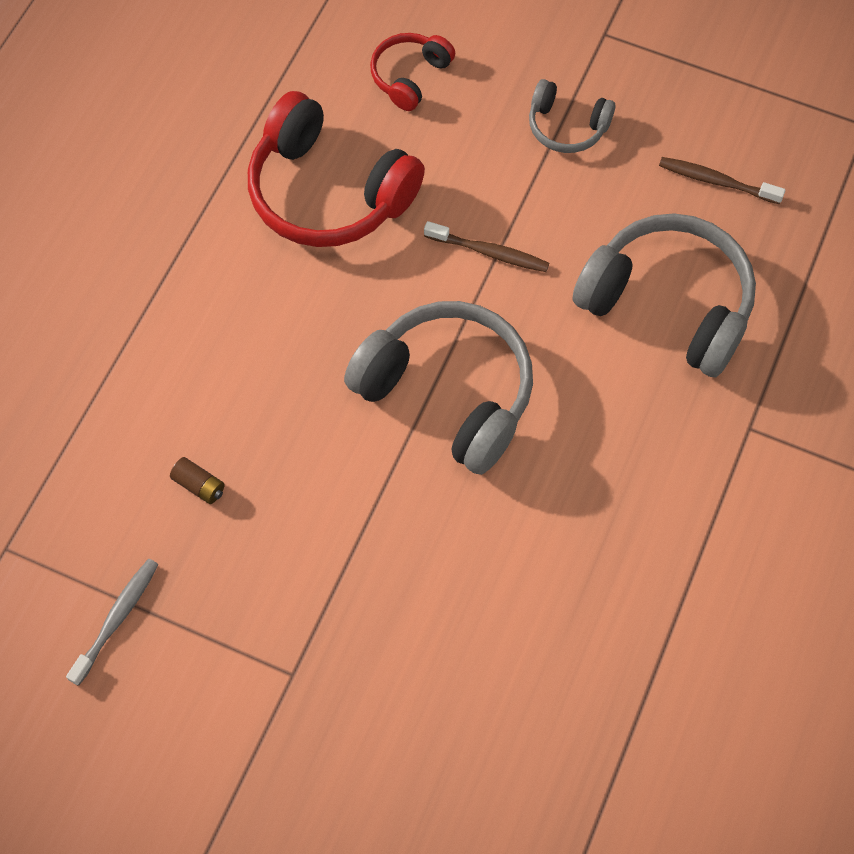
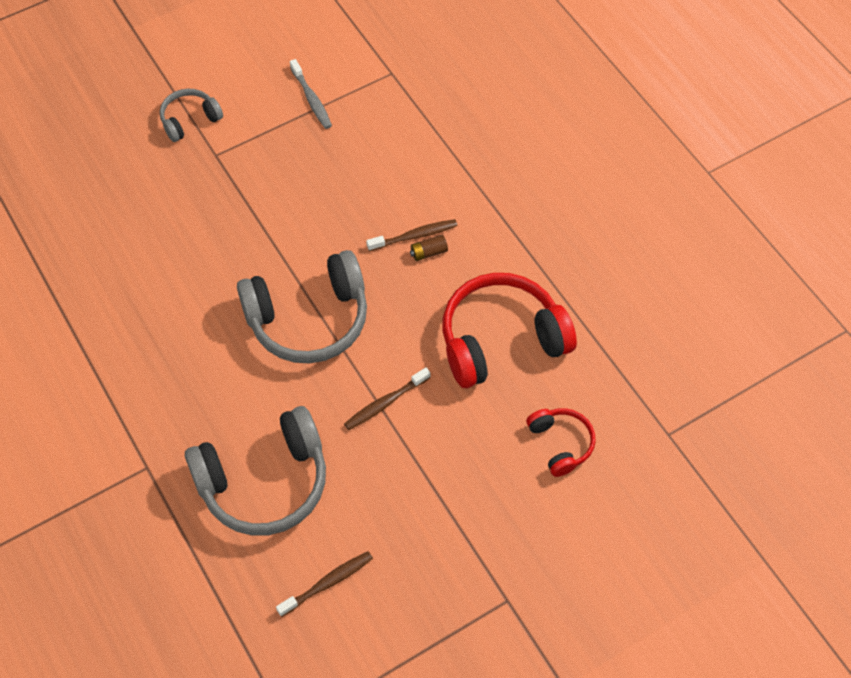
camera: 125 degrees right, 5 degrees down
brown battery [170,457,225,504] -> brown battery moved to [410,235,448,261]
grey headphones [529,79,615,153] -> grey headphones moved to [160,89,223,142]
none -> brown toothbrush [366,219,458,251]

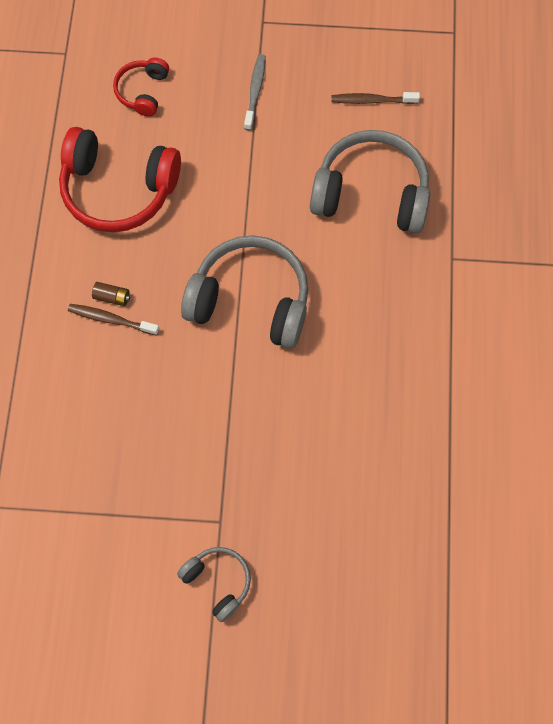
camera: 145 degrees left, 10 degrees up
grey headphones [160,89,223,142] -> grey headphones turned 135 degrees counterclockwise [177,547,251,622]
grey toothbrush [290,59,332,129] -> grey toothbrush moved to [244,54,266,131]
brown toothbrush [344,367,431,430] -> none

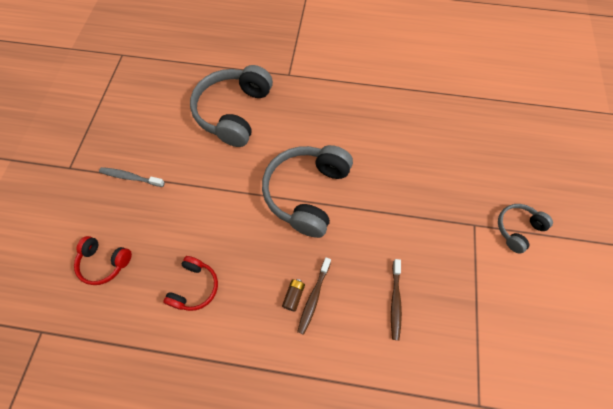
camera: 85 degrees left, 5 degrees down
red headphones [59,127,181,232] -> red headphones [163,256,218,311], size x0.52
brown toothbrush [332,92,420,104] -> brown toothbrush moved to [391,259,402,340]

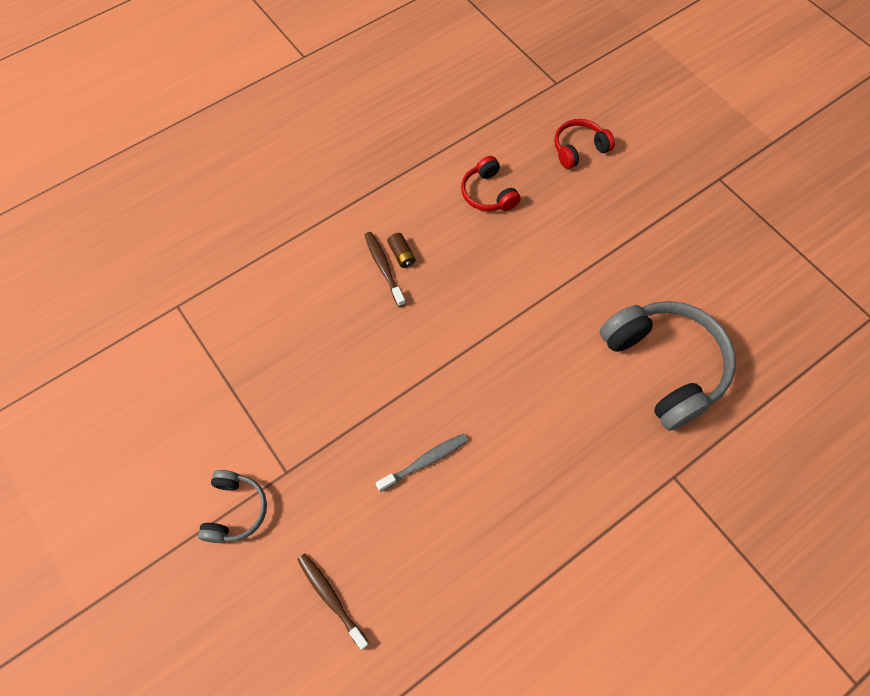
camera: 135 degrees right, 0 degrees up
grey toothbrush [99,167,165,187] -> grey toothbrush moved to [376,433,468,492]
grey headphones [262,145,353,238] -> none
brown toothbrush [391,259,402,340] -> brown toothbrush moved to [297,554,369,650]

